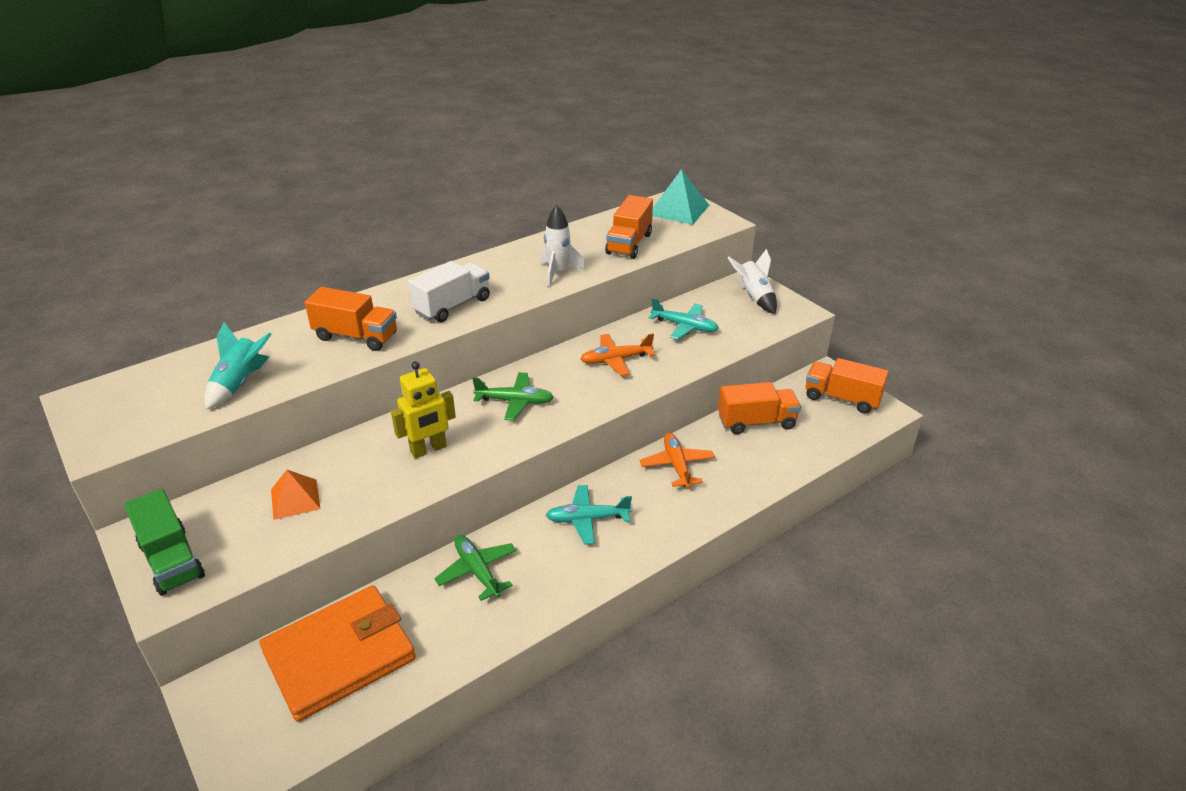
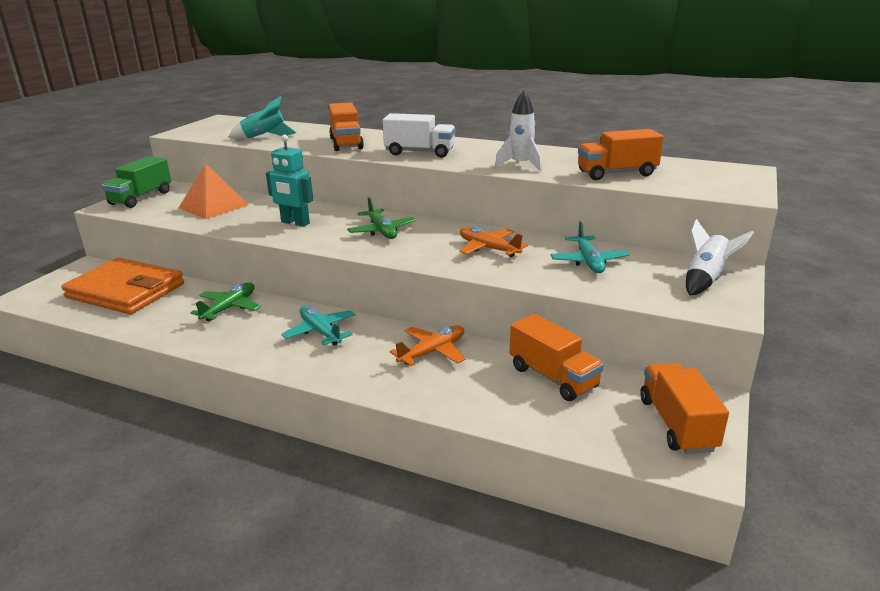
camera: 60 degrees right, 10 degrees down
orange pyramid [271,470,320,520] -> orange pyramid [179,164,249,219], size x1.52
yellow robot [391,361,456,459] -> turquoise robot [266,135,313,227]
turquoise pyramid [652,169,709,225] -> none

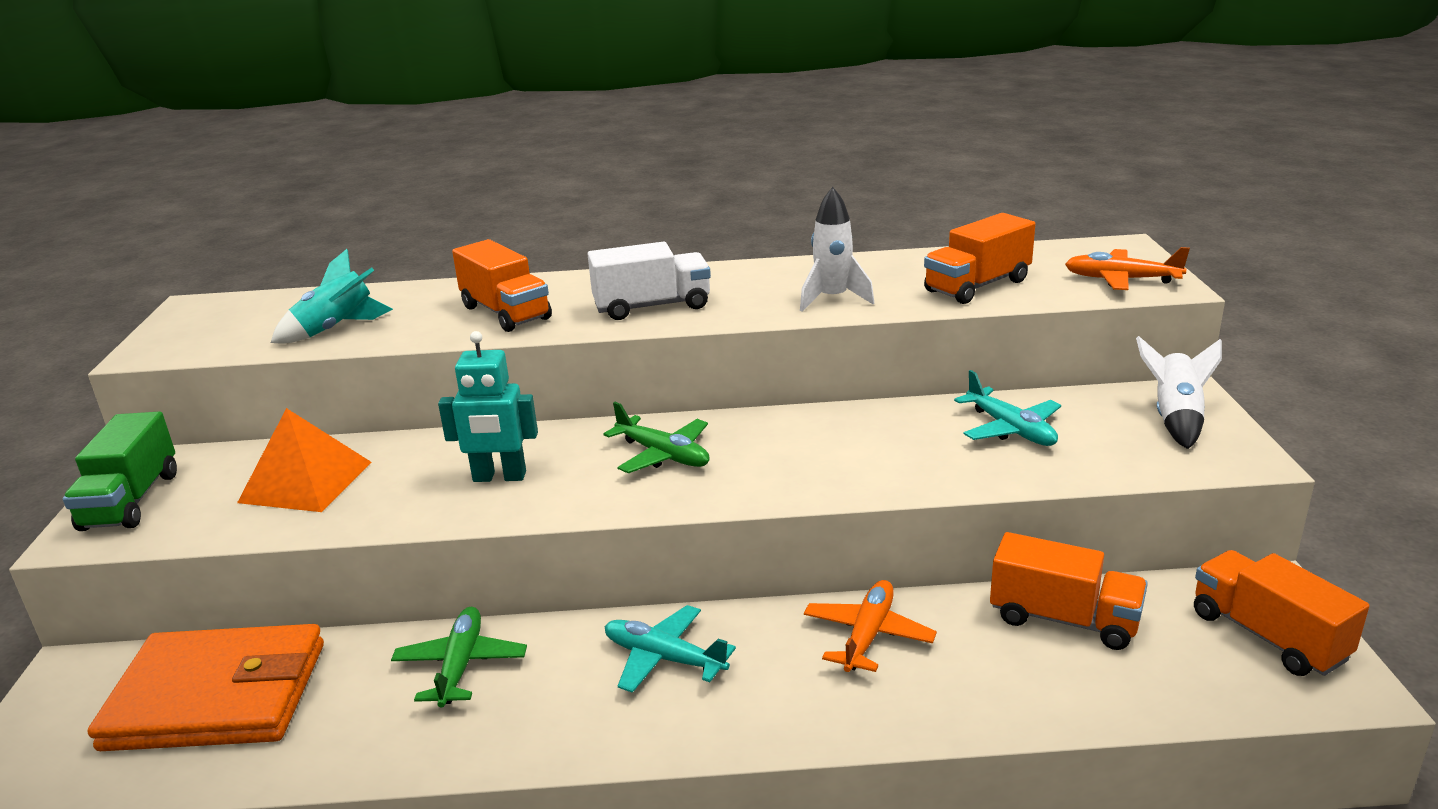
camera: 25 degrees left, 0 degrees up
orange plane [460,226,528,257] -> orange plane moved to [1065,247,1190,290]

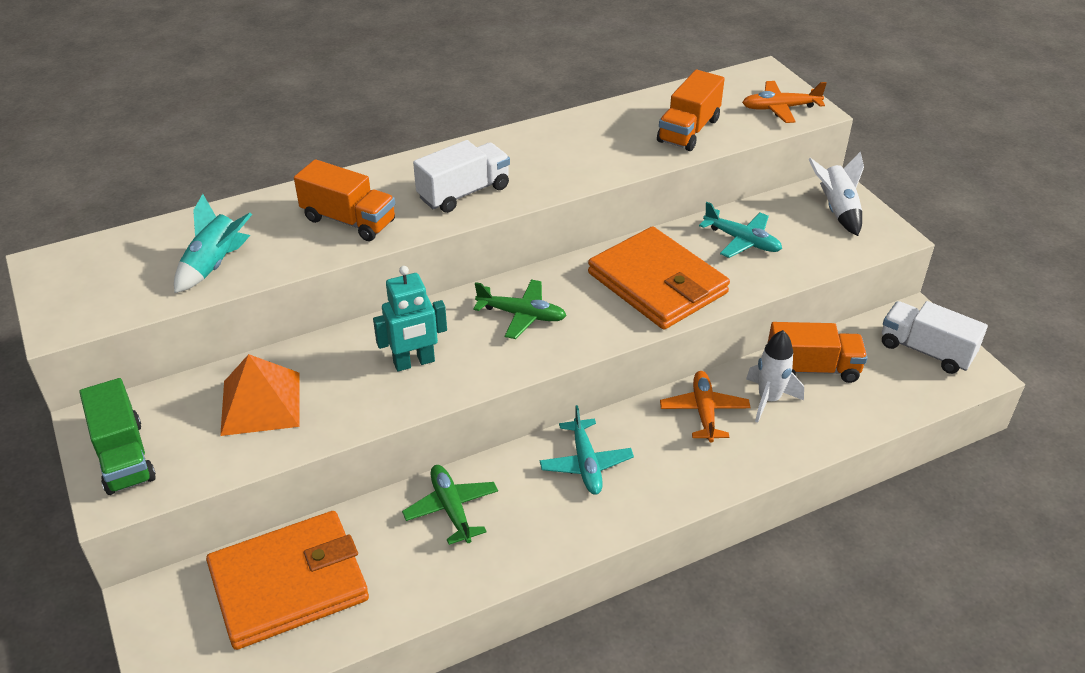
camera: 25 degrees left, 15 degrees up
turquoise plane [605,605,736,693] -> turquoise plane turned 105 degrees counterclockwise [540,405,634,495]
white rocket [800,187,874,312] -> white rocket moved to [746,330,804,423]
orange truck [1194,550,1370,676] -> white truck [882,301,988,374]
none -> orange wallet [588,226,730,330]

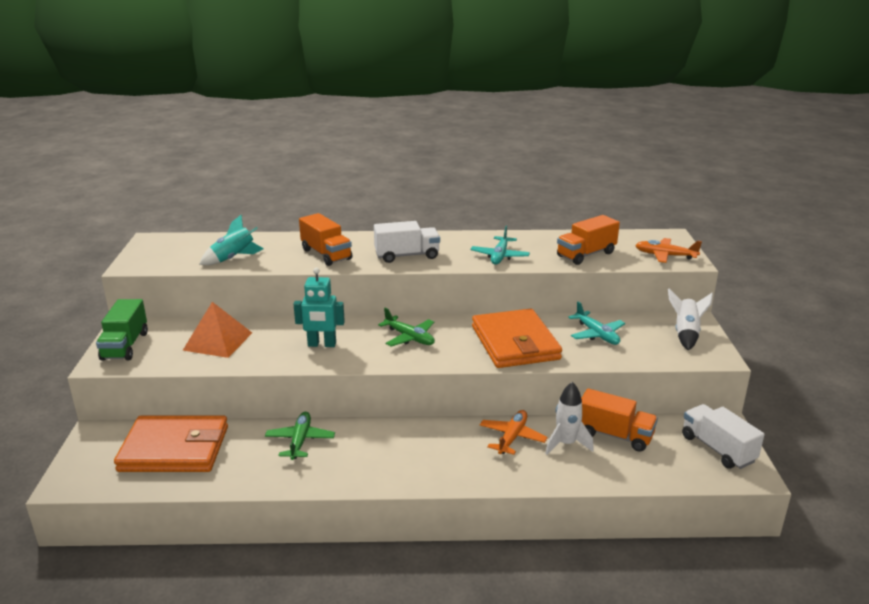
camera: 25 degrees right, 15 degrees down
turquoise plane [540,405,634,495] -> turquoise plane moved to [470,226,530,265]

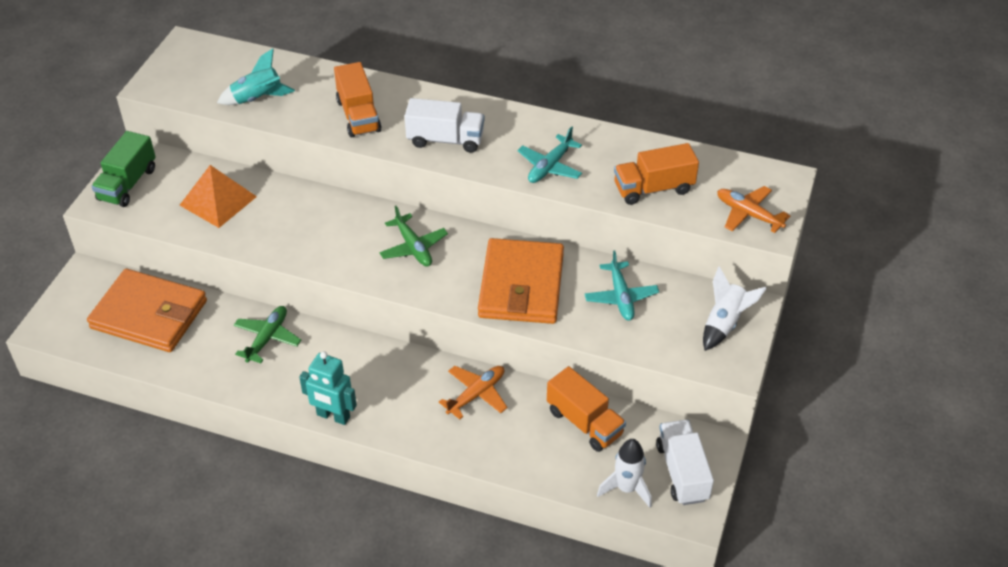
camera: 20 degrees right, 20 degrees up
turquoise robot [294,267,345,347] -> turquoise robot moved to [299,351,357,425]
white rocket [545,382,594,455] -> white rocket moved to [597,439,652,508]

